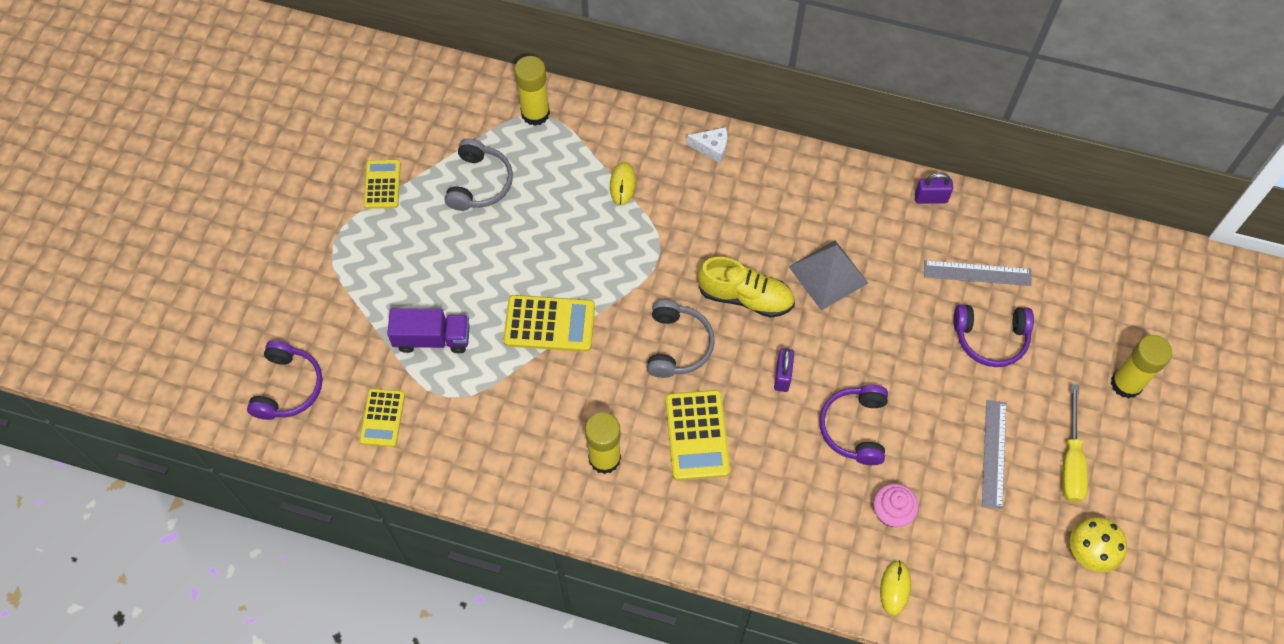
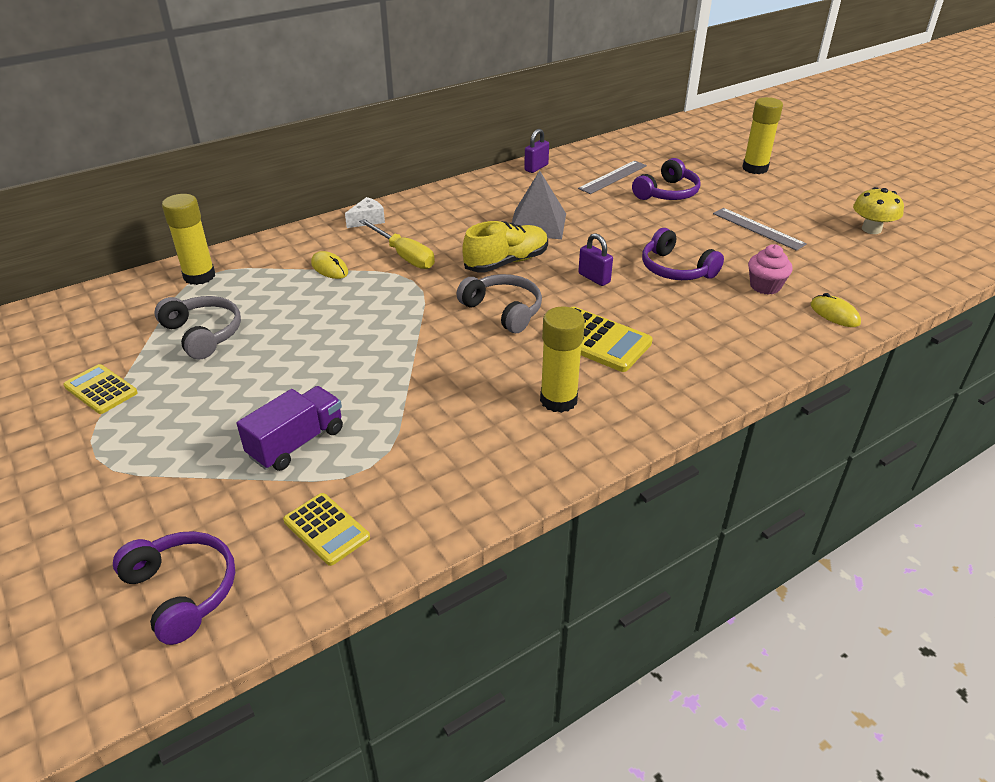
camera: 50 degrees left, 25 degrees down
yellow calculator [503,295,595,352] -> none
yellow screwdriver [1062,384,1088,503] -> yellow screwdriver moved to [359,219,435,269]

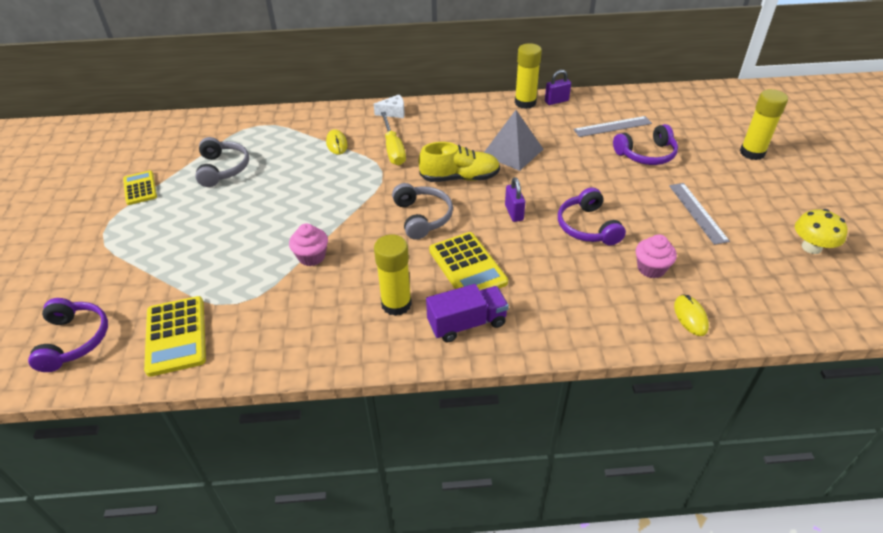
camera: 30 degrees right, 5 degrees up
yellow glue stick [162,194,215,285] -> yellow glue stick moved to [515,43,542,109]
purple truck [237,386,343,471] -> purple truck moved to [426,284,509,343]
yellow calculator [283,493,370,566] -> yellow calculator [144,296,206,377], size x1.53
none -> pink cupcake [289,223,328,266]

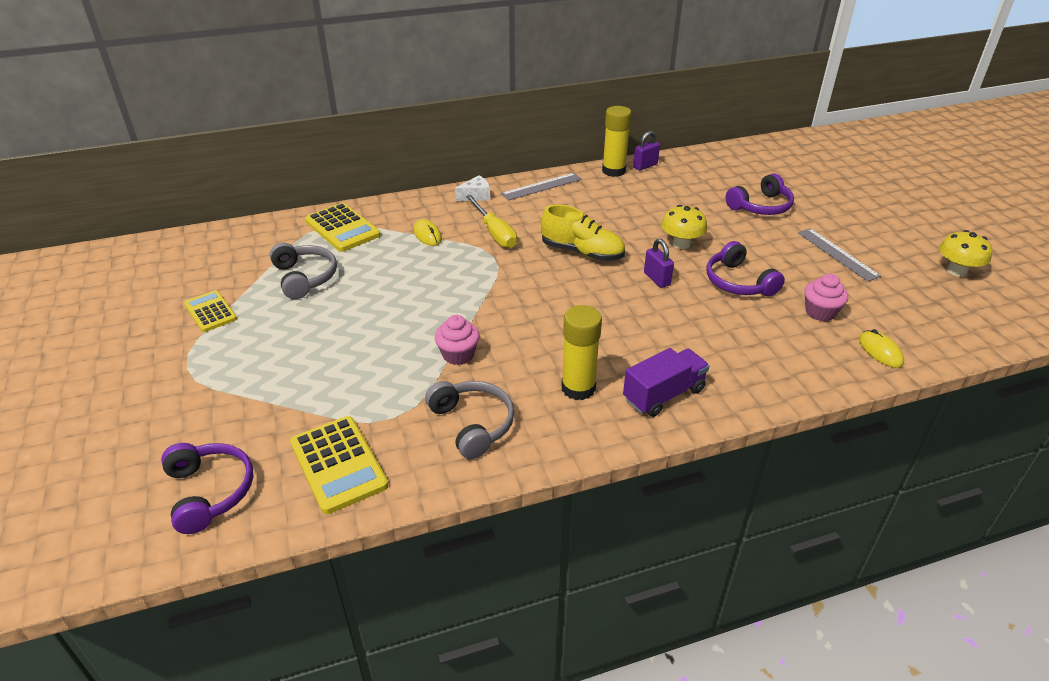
camera: 15 degrees left, 5 degrees down
grey headphones [392,183,453,240] -> grey headphones moved to [425,381,514,459]
yellow shoe [419,142,500,182] -> yellow shoe turned 45 degrees clockwise [541,204,625,261]
yellow calculator [429,232,508,290] -> yellow calculator moved to [305,203,381,252]
grey pyramid [484,110,543,171] -> none
grey ruler [573,116,652,137] -> grey ruler moved to [501,173,582,200]
yellow glue stick [740,89,788,160] -> none
none -> yellow mushroom [661,205,707,249]

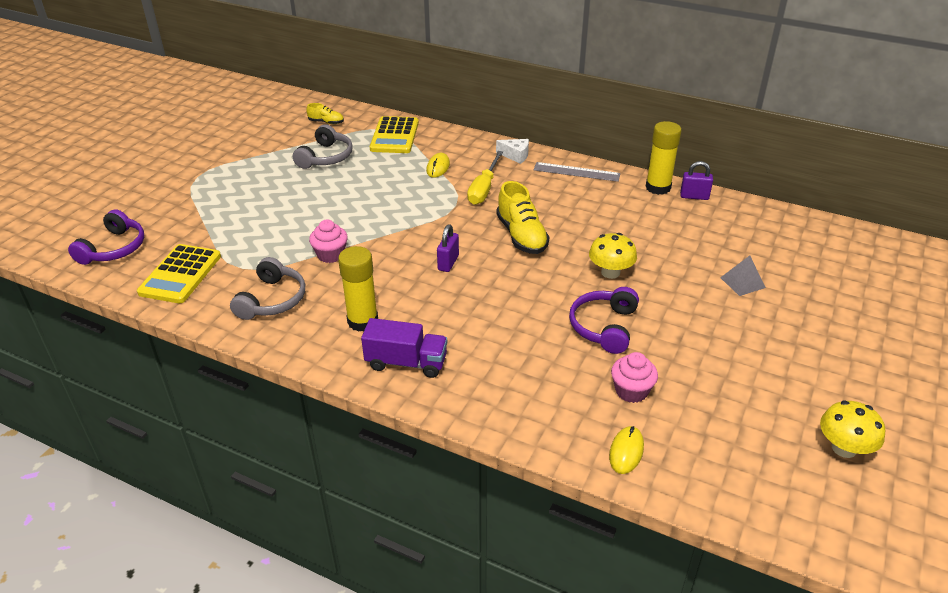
camera: 45 degrees right, 0 degrees up
yellow calculator [184,290,237,332] -> none
purple padlock [644,239,674,288] -> purple padlock moved to [437,224,459,272]
purple headphones [726,173,794,215] -> grey pyramid [720,256,766,296]
grey ruler [798,228,881,281] -> none
none -> yellow shoe [306,103,344,124]

